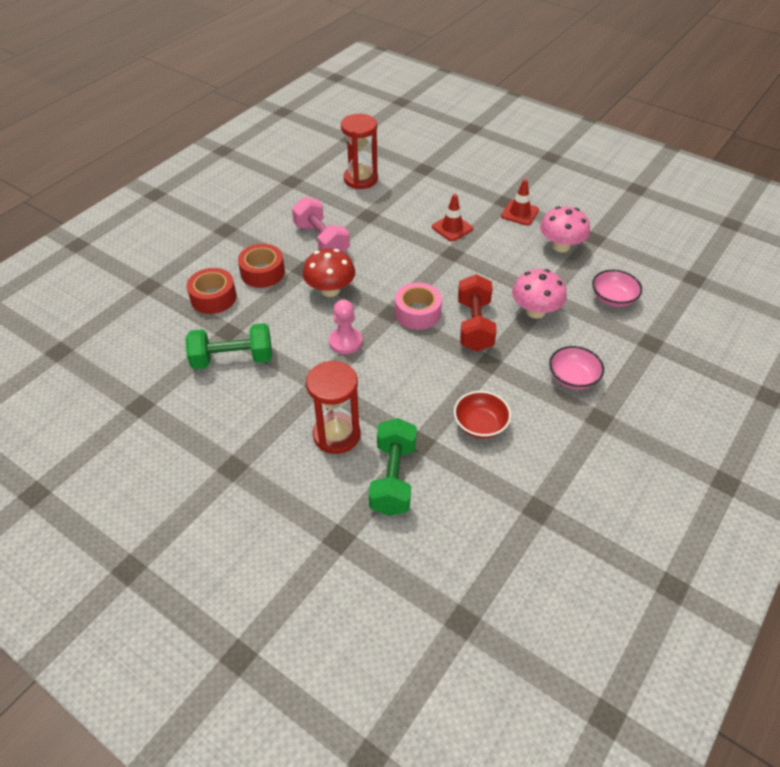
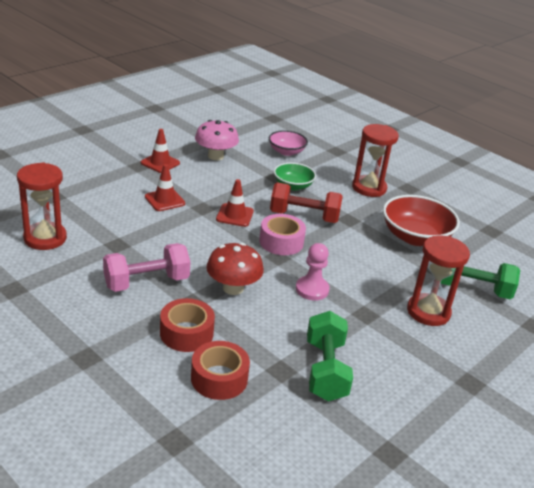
camera: 85 degrees left, 15 degrees down
red bowl [454,391,511,438] -> red bowl [383,195,460,246], size x1.65
pink mushroom [512,269,567,319] -> green bowl [274,162,316,190]
pink bowl [549,346,604,390] -> red hourglass [352,124,399,197]
none -> red traffic cone [216,179,254,227]

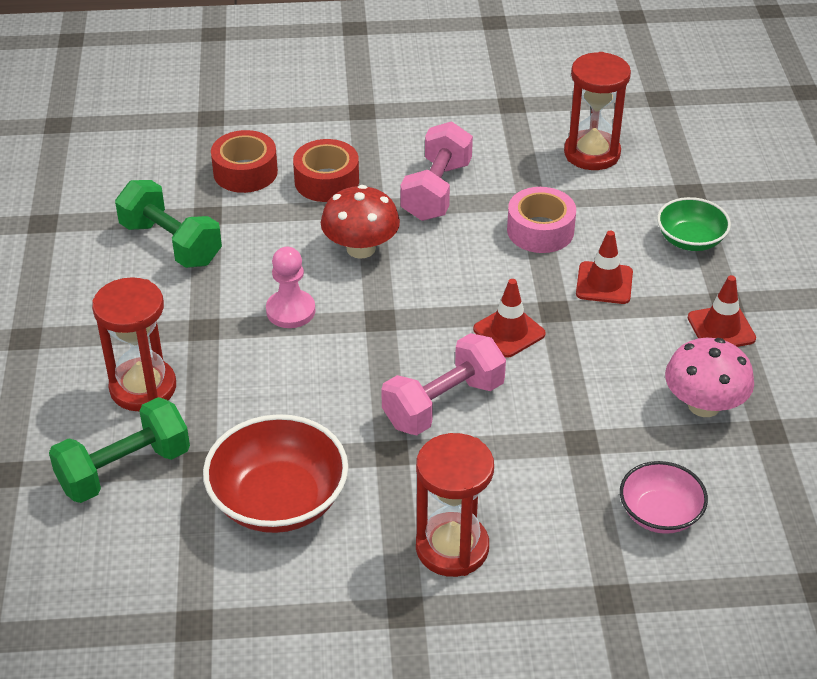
camera: 135 degrees right, 10 degrees up
pink tape [259,214,306,255] -> pink tape moved to [507,187,576,253]
red dumbbell [270,182,343,223] -> pink dumbbell [381,333,506,435]
green bowl [274,162,316,190] -> green bowl moved to [657,197,731,251]

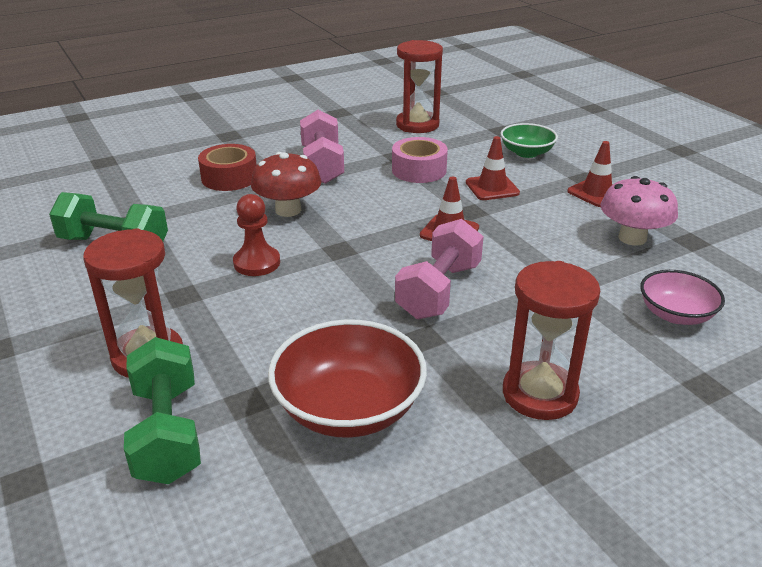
camera: 25 degrees left, 10 degrees down
green dumbbell [49,397,190,503] -> green dumbbell turned 45 degrees counterclockwise [124,337,201,484]
red tape [211,130,278,193] -> none
pink pawn [266,247,316,328] -> red pawn [233,194,280,276]

